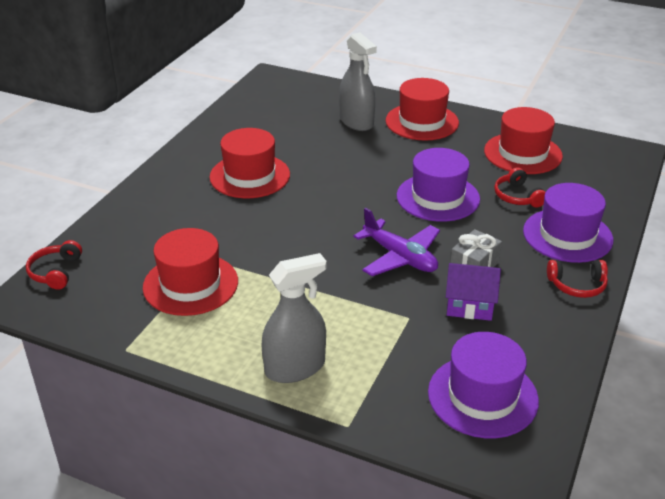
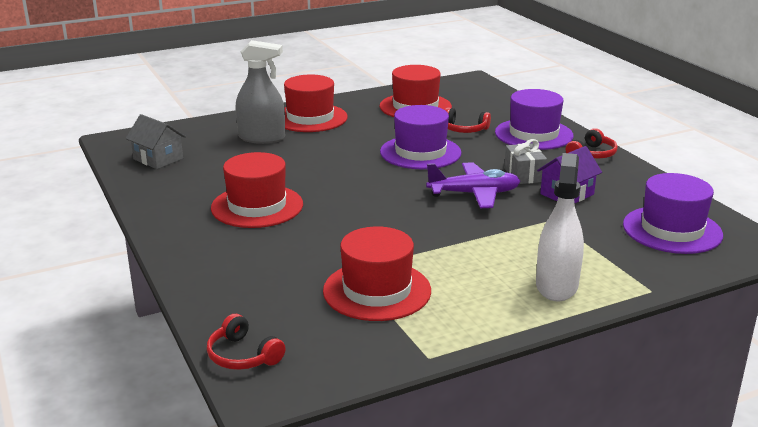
camera: 50 degrees left, 10 degrees down
grey spray bottle [261,253,327,383] -> white spray bottle [536,153,584,301]
none -> grey house [126,114,186,169]

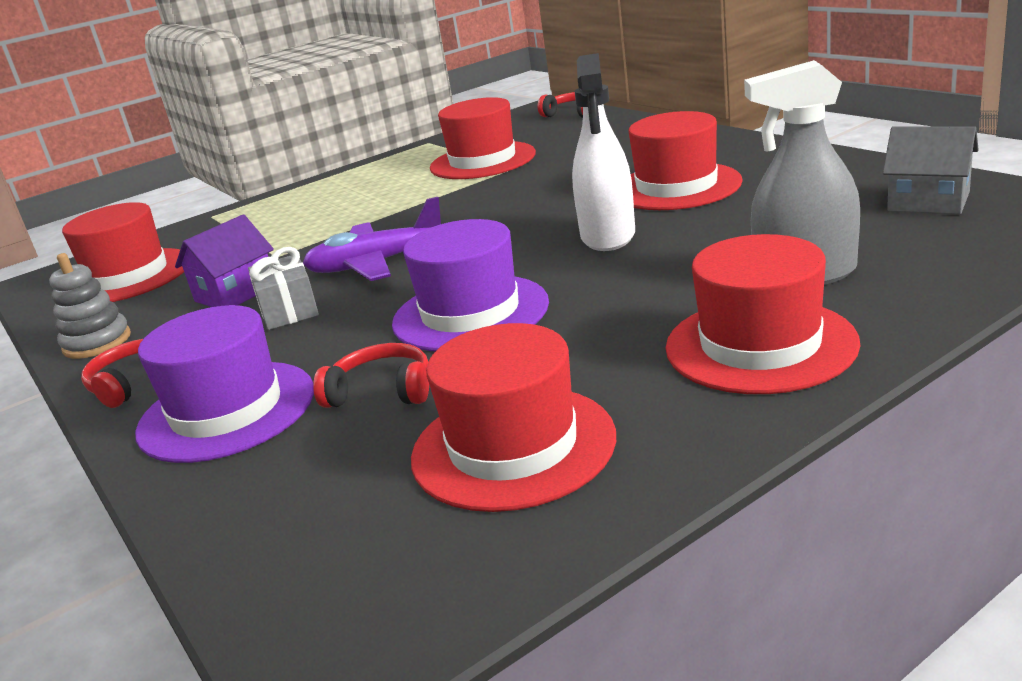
camera: 175 degrees right, 0 degrees up
white spray bottle [536,153,584,301] -> white spray bottle moved to [572,53,635,251]
purple hat [623,173,723,254] -> red hat [62,202,184,302]
none -> grey stacking toy [49,253,131,359]

